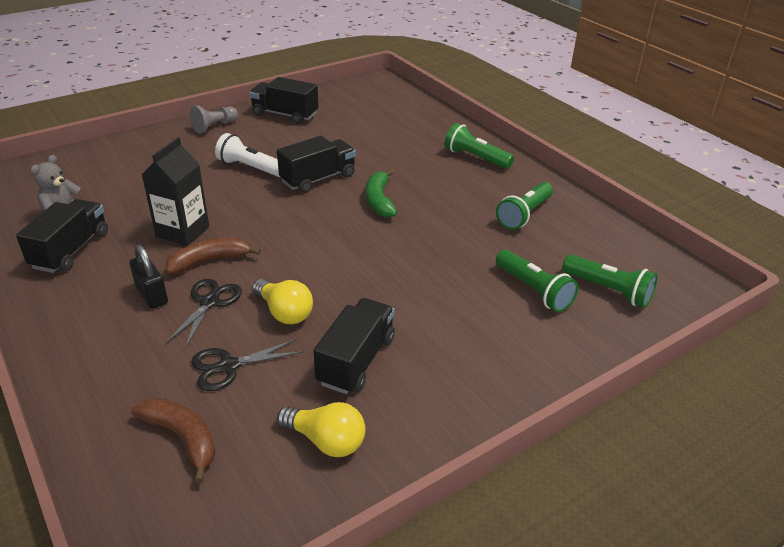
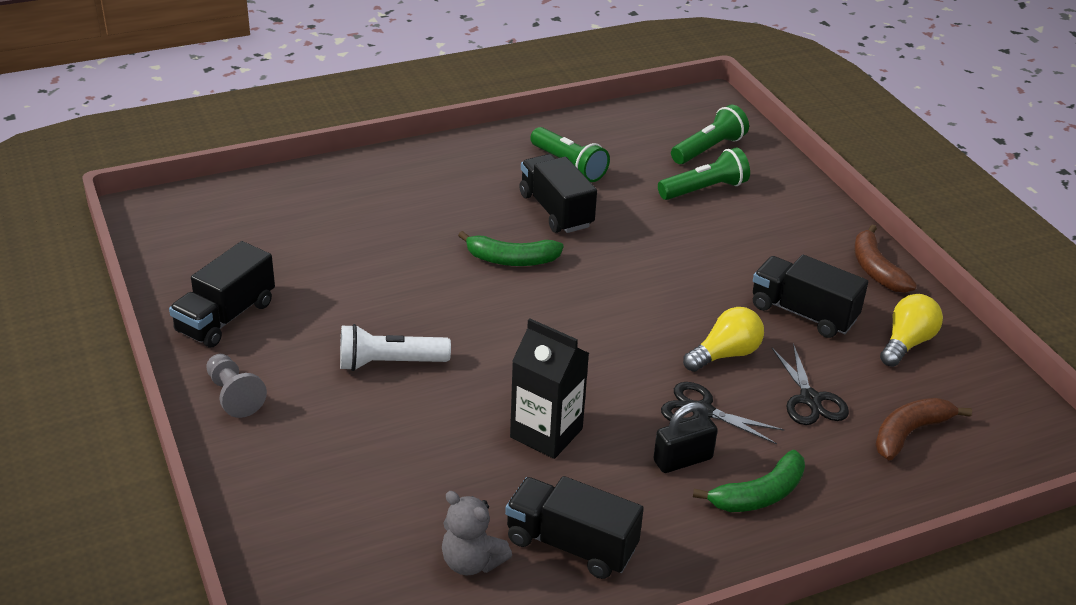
camera: 80 degrees left, 0 degrees up
brown banana [166,237,261,274] -> brown banana moved to [854,225,917,293]
white flashlight [215,133,280,177] -> white flashlight turned 45 degrees clockwise [340,324,451,371]
black truck [277,136,356,193] -> black truck moved to [519,154,597,233]
green flashlight [445,123,514,169] -> none
none -> green banana [693,450,805,512]

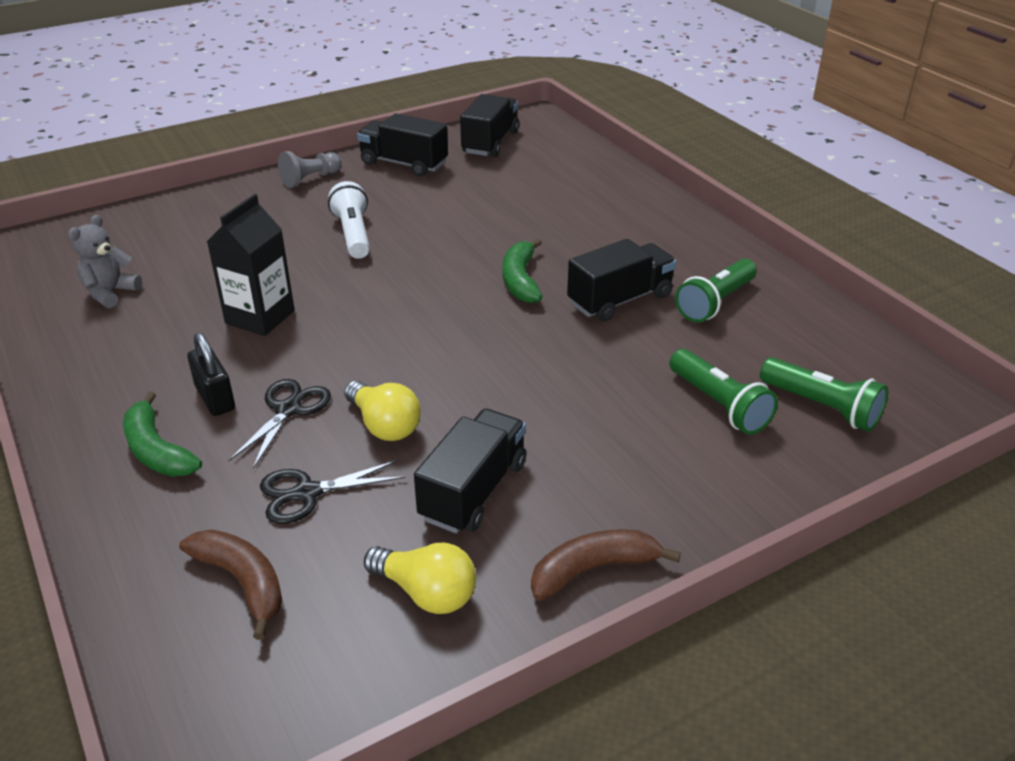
camera: 85 degrees right, 0 degrees up
black truck [505,476,644,579] -> black truck moved to [460,94,519,157]

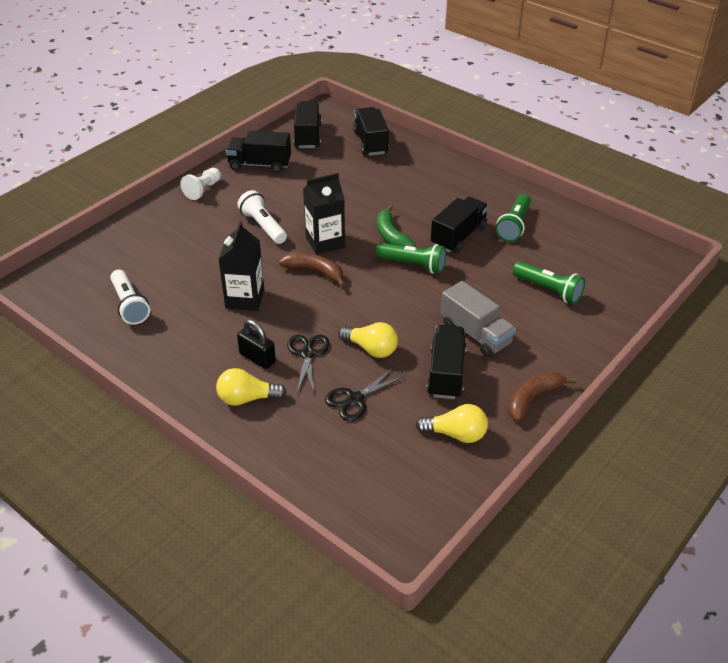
camera: 20 degrees left, 5 degrees up
grey teddy bear [68,215,142,308] -> white flashlight [110,270,150,325]
green banana [123,391,202,477] -> yellow light bulb [216,368,287,406]
brown banana [179,529,283,640] -> brown banana moved to [279,253,345,287]
grey pawn [278,151,342,188] -> white pawn [180,168,221,200]
green flashlight [760,357,888,432] -> green flashlight moved to [375,243,446,274]
none -> black carton [303,173,345,255]
none -> black truck [353,107,389,156]
none -> grey truck [441,281,516,357]

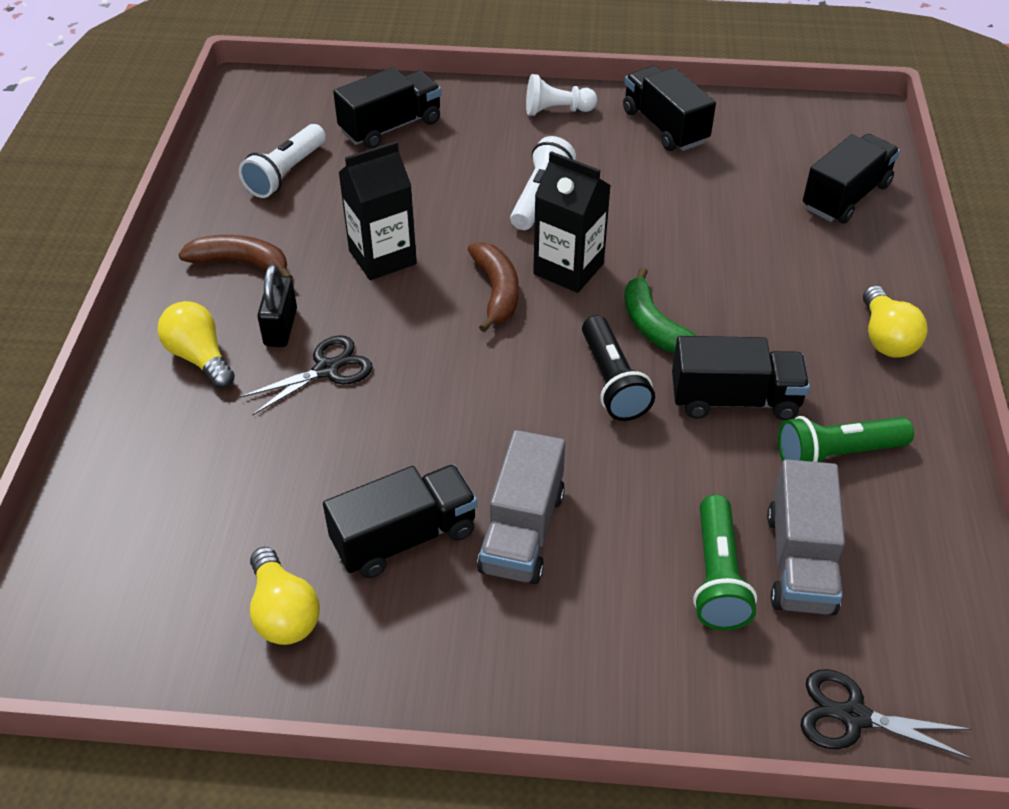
camera: 55 degrees right, 5 degrees up
black truck [293,101,322,148] -> black truck moved to [333,67,441,149]
black scissors [325,368,405,421] -> black scissors moved to [801,669,972,759]
yellow light bulb [338,322,398,358] -> yellow light bulb moved to [863,285,928,358]
green flashlight [375,243,446,274] -> black flashlight [582,315,655,421]
green banana [377,205,416,247] -> green banana turned 60 degrees counterclockwise [625,267,697,354]
brown banana [508,372,576,422] -> brown banana moved to [178,235,293,279]
none -> grey truck [767,459,845,615]

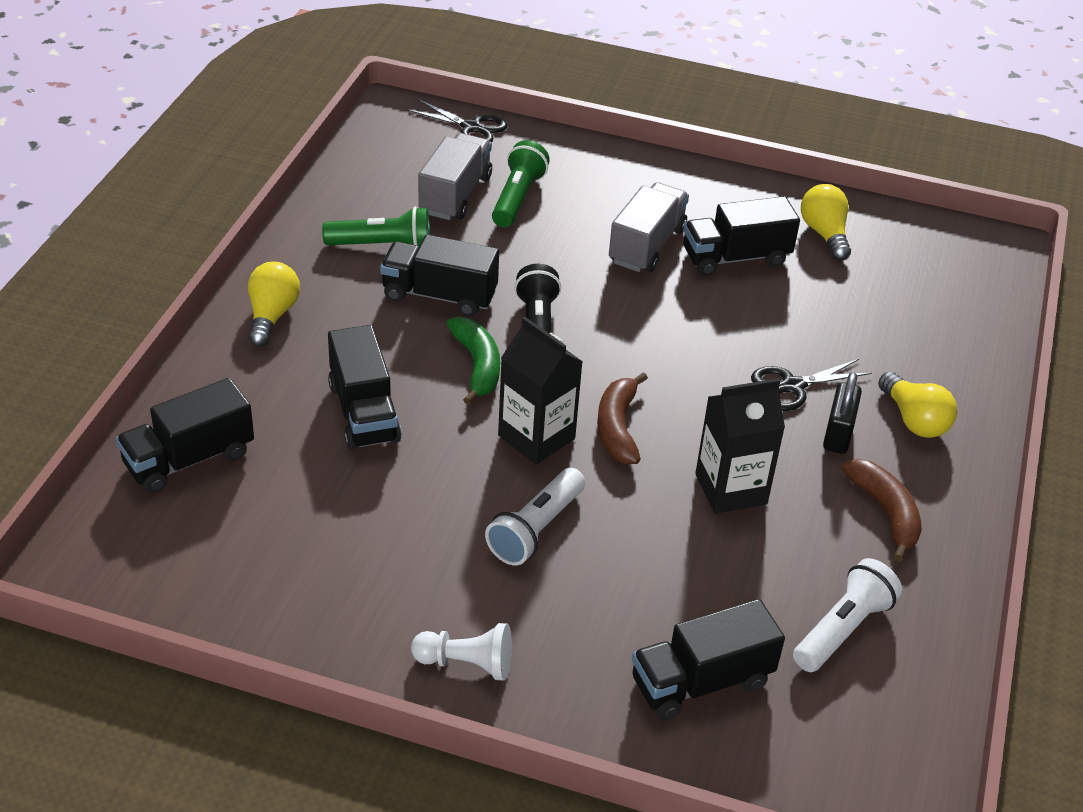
camera: 170 degrees left, 5 degrees down
brown banana [178,235,293,279] -> brown banana turned 135 degrees counterclockwise [842,459,922,561]
black truck [623,66,716,151] -> black truck moved to [328,325,402,450]

